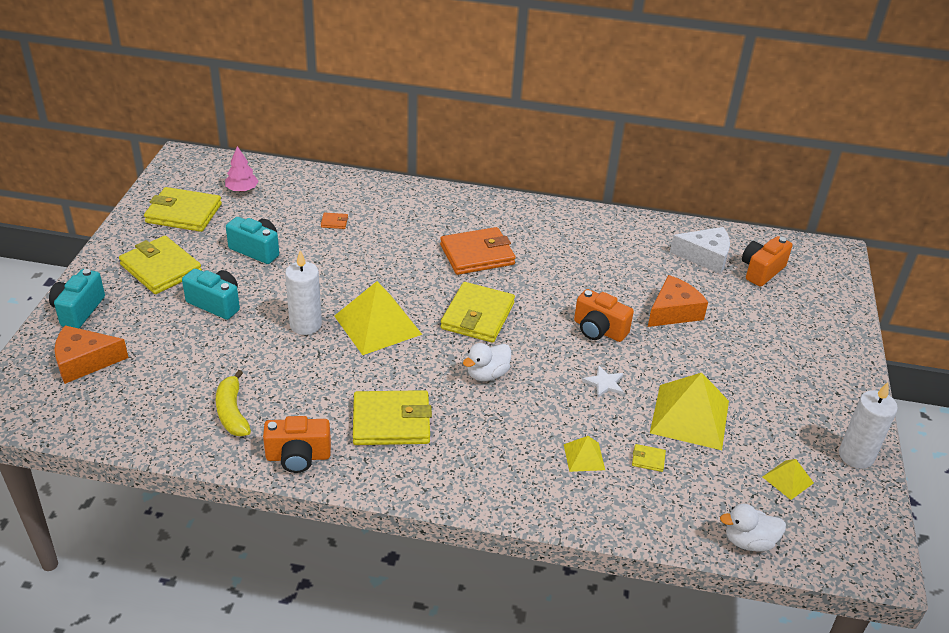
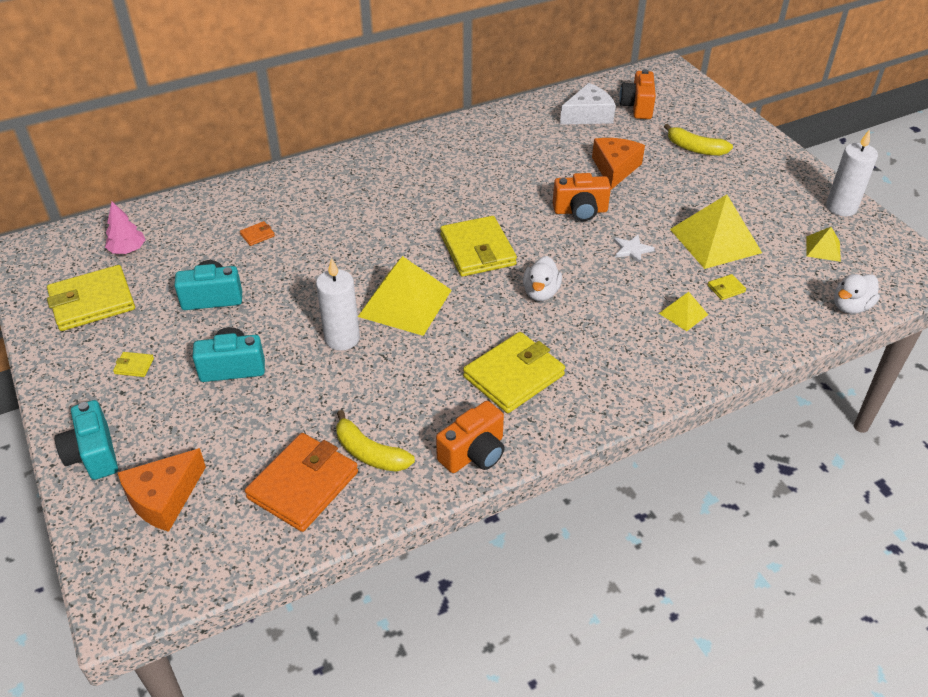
camera: 35 degrees left, 5 degrees up
yellow wallet [119,236,202,294] -> yellow wallet [113,352,154,377], size x0.41
orange wallet [440,227,516,275] -> orange wallet moved to [245,433,358,532]
none -> yellow banana [664,124,733,156]

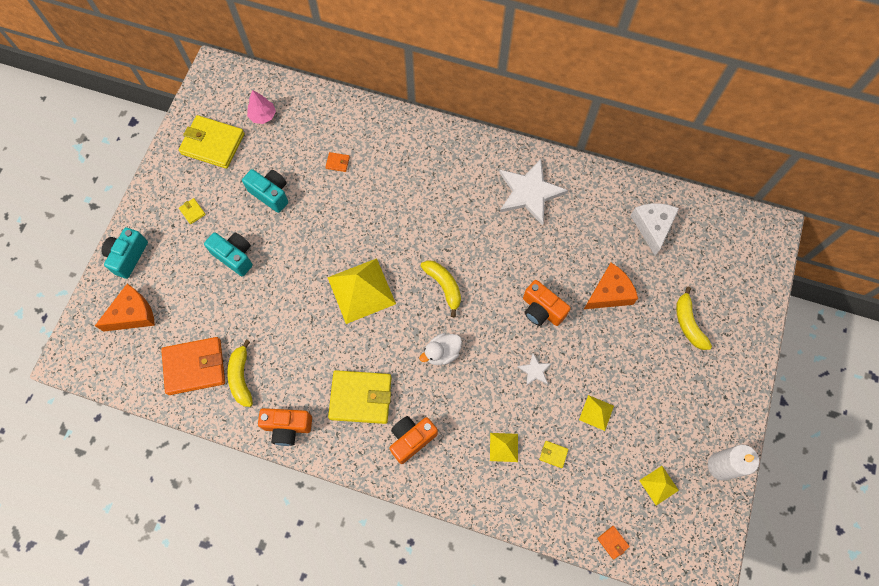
camera: 45 degrees right, 25 degrees up
orange cheese [118,448,206,532] -> orange cheese turned 150 degrees clockwise [95,284,155,332]
white candle [316,258,360,351] -> none
yellow wallet [440,216,517,277] -> yellow banana [421,260,461,317]
white cheese [560,83,616,125] -> white cheese turned 105 degrees counterclockwise [631,203,679,256]
orange camera [619,69,656,119] -> orange camera moved to [389,416,438,464]
yellow pyramid [670,194,762,269] -> yellow pyramid [579,395,614,431], size x0.49
white duck [834,274,880,314] -> orange wallet [597,526,630,560]
none -> white star [499,159,568,225]

